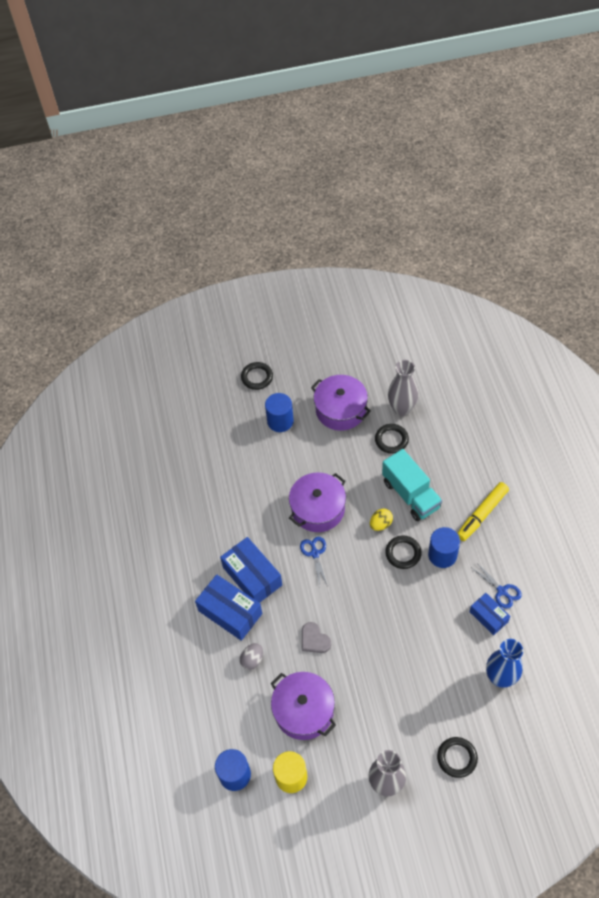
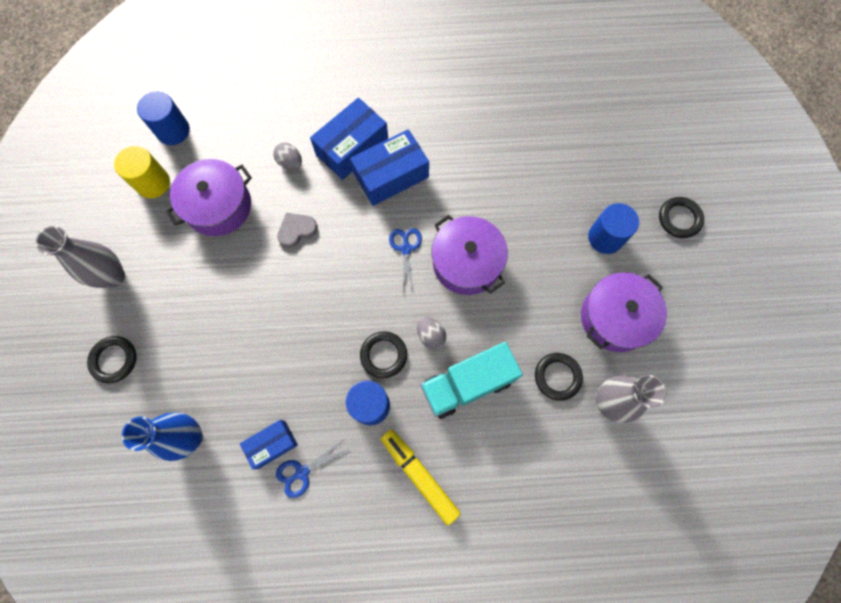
camera: 95 degrees right, 15 degrees up
blue scissors [300,537,327,586] -> blue scissors turned 90 degrees counterclockwise [389,228,422,292]
yellow egg [370,508,393,531] -> grey egg [417,317,446,349]

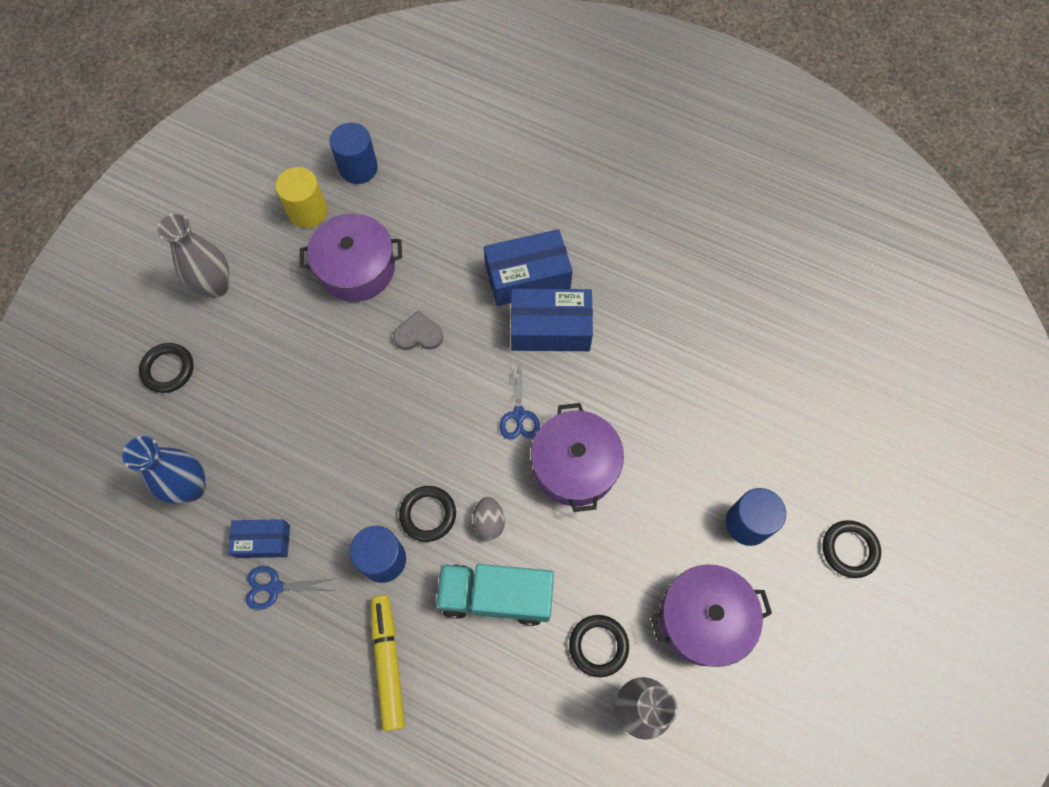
camera: 30 degrees right, 5 degrees down
grey egg [273,143,302,170] -> none
blue scissors [389,228,422,292] -> blue scissors turned 150 degrees clockwise [500,362,540,440]

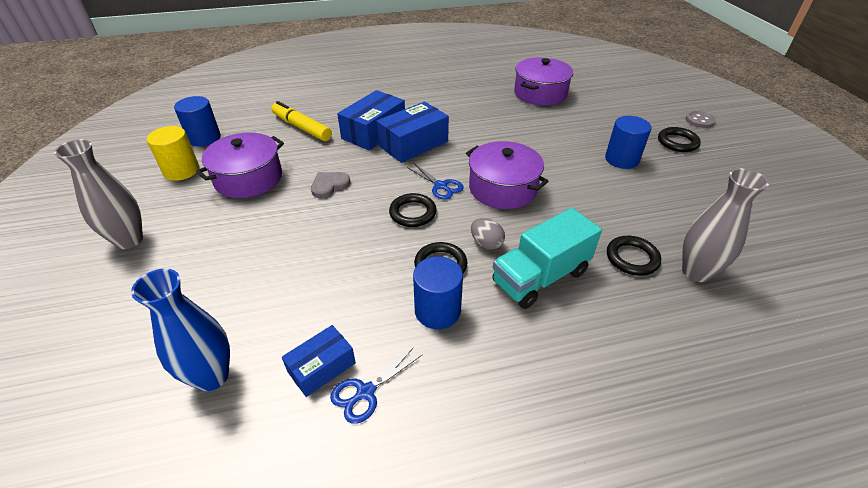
camera: 40 degrees left, 25 degrees down
black ring [139,343,194,393] -> black ring moved to [389,193,436,227]
yellow marker [371,595,405,732] -> yellow marker moved to [271,101,332,141]
purple pot [651,564,772,667] -> purple pot moved to [514,57,573,106]
none -> grey button [685,111,716,128]

